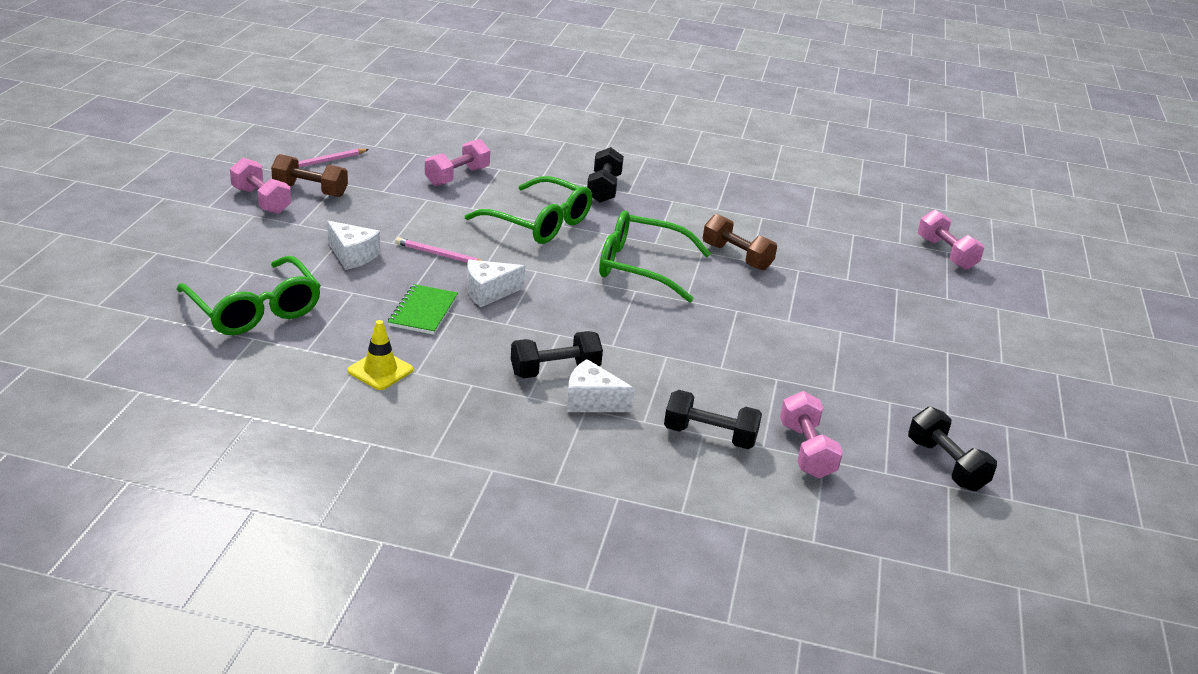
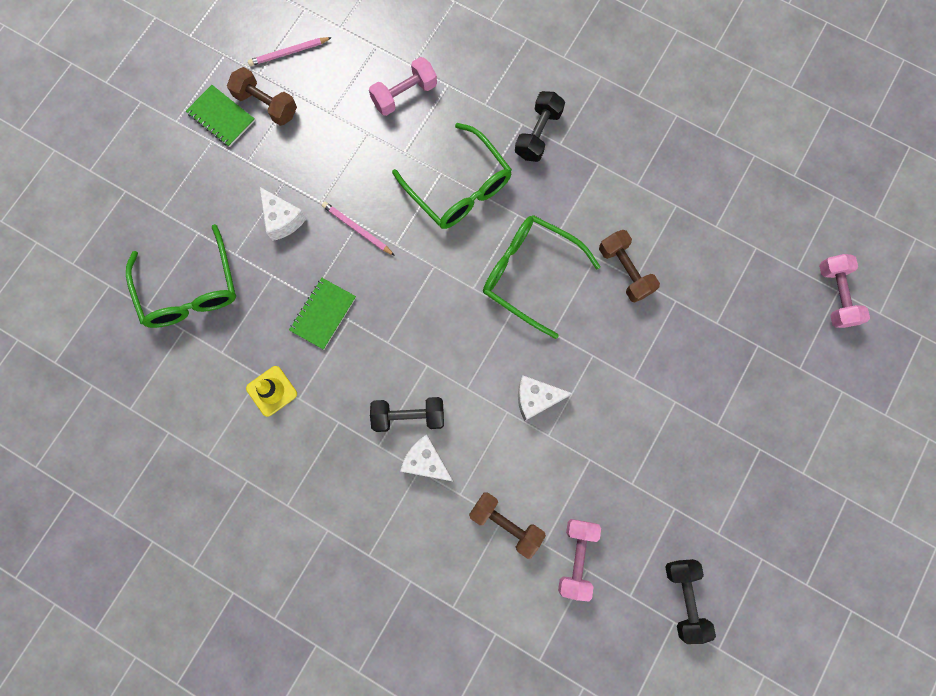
camera: 20 degrees right, 45 degrees up
pink dumbbell [230,158,291,214] -> green notebook [186,85,255,147]
white cheese [467,260,525,307] -> white cheese moved to [518,375,572,421]
black dumbbell [664,390,762,449] -> brown dumbbell [469,492,546,559]

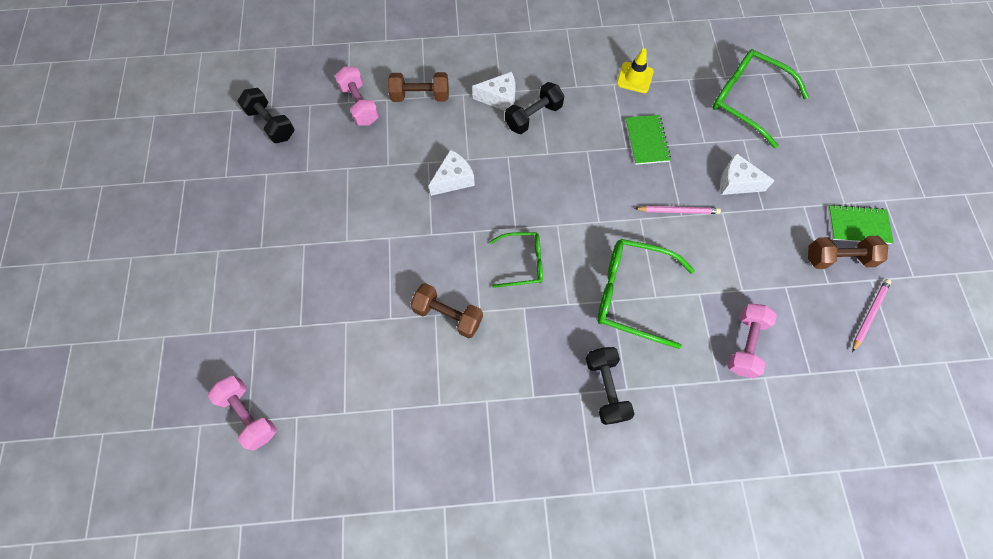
camera: 145 degrees right, 10 degrees down
green glasses [483,215,601,339] -> green glasses [490,232,543,288], size x0.60

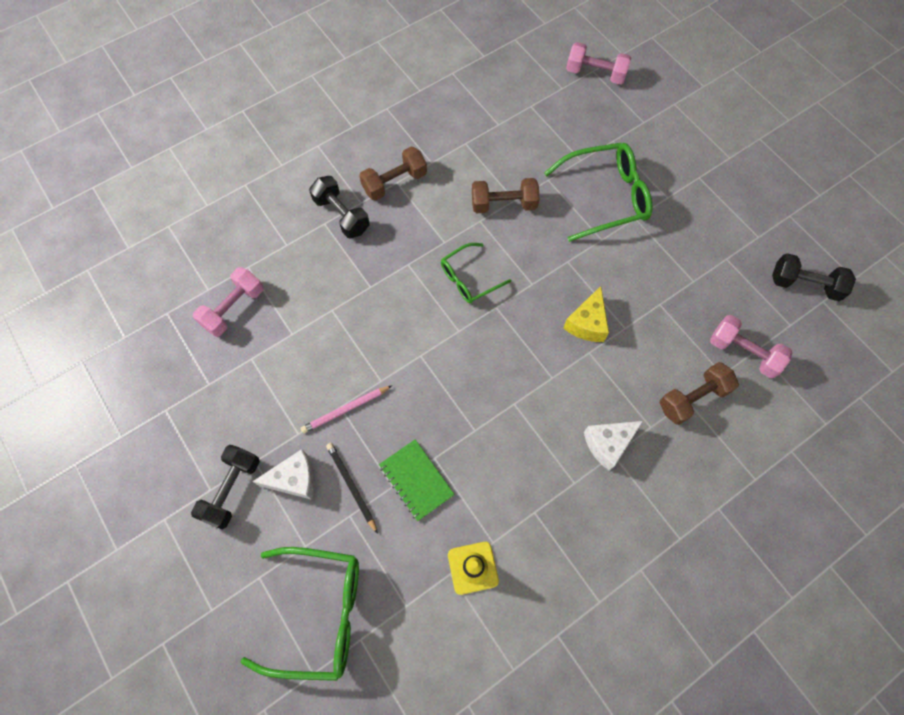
camera: 150 degrees right, 0 degrees up
white cheese [429,150,475,196] -> yellow cheese [563,286,609,342]
black dumbbell [505,82,564,134] -> black dumbbell moved to [191,445,260,529]
green glasses [597,239,695,349] -> green glasses moved to [544,143,653,242]
pink dumbbell [727,303,777,379] -> pink dumbbell turned 45 degrees clockwise [193,267,264,337]
brown dumbbell [808,236,888,269] -> brown dumbbell moved to [359,147,427,201]
green notebook [828,205,894,244] -> none
pink pencil [852,279,891,352] -> none
none -> black pencil [326,443,378,534]

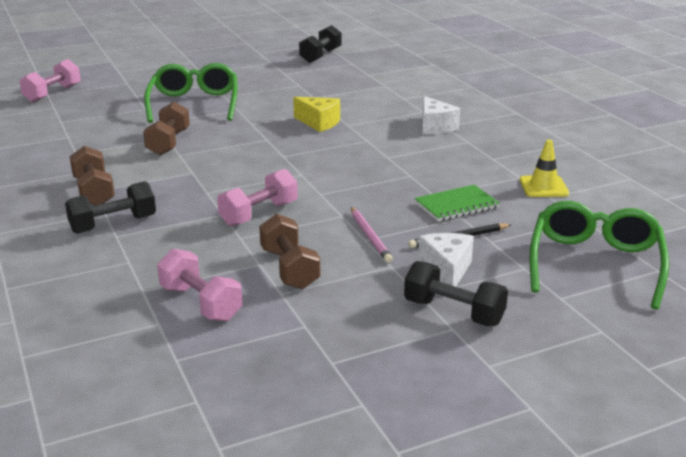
camera: 80 degrees left, 40 degrees down
green glasses [441,243,511,303] -> none
brown dumbbell [660,362,739,425] -> brown dumbbell moved to [259,214,320,289]
pink dumbbell [710,315,792,378] -> pink dumbbell moved to [217,169,298,226]

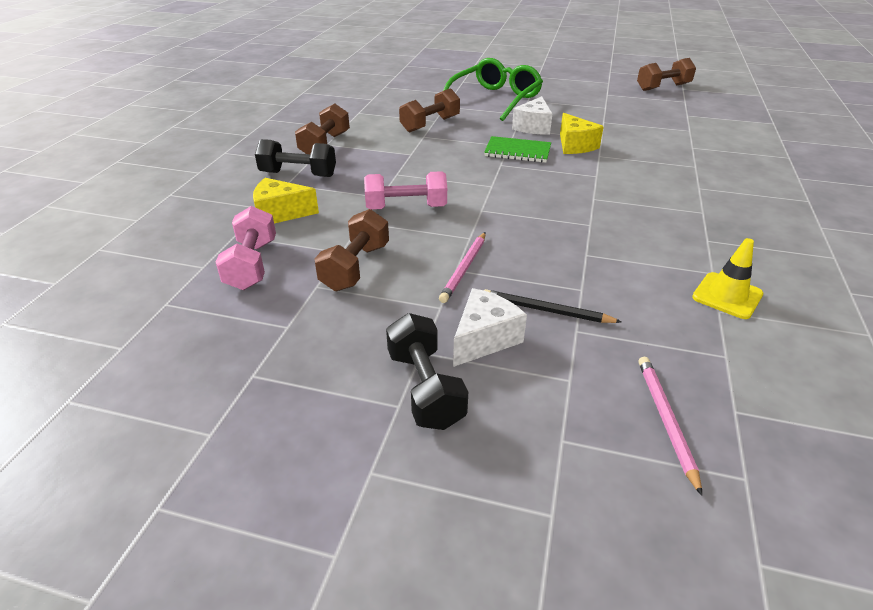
camera: 40 degrees right, 10 degrees up
pink dumbbell [19,59,81,102] -> none
black dumbbell [299,25,342,63] -> brown dumbbell [637,58,696,91]
green notebook [414,185,500,222] -> green notebook moved to [484,136,551,163]
white cheese [422,96,460,134] -> white cheese moved to [512,96,553,135]
green glasses [530,201,669,310] -> pink pencil [639,357,702,496]
none -> yellow cheese [253,178,319,223]

